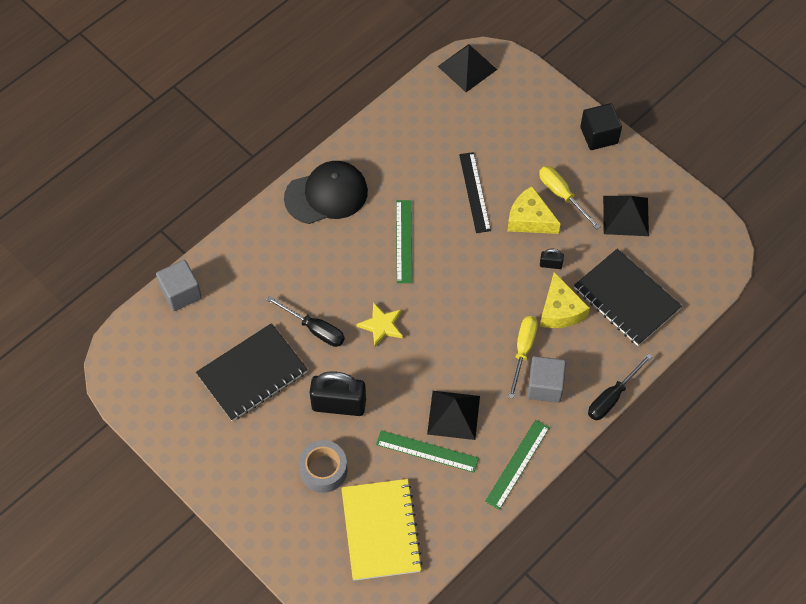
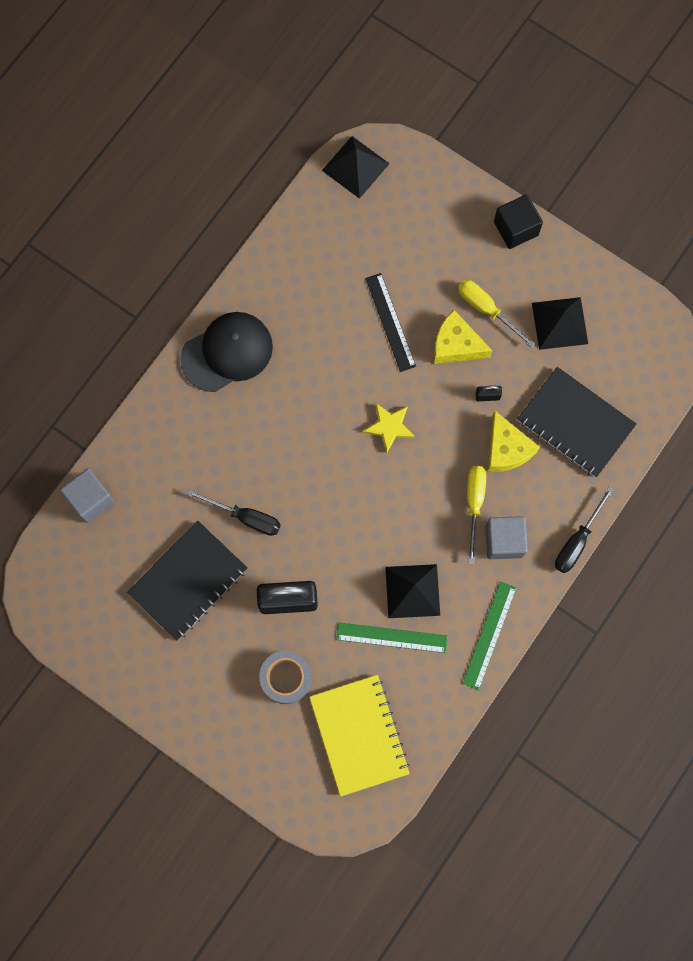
camera: 10 degrees left, 15 degrees up
yellow star [357,302,403,347] -> yellow star moved to [363,403,415,453]
green ruler [396,200,412,283] -> none

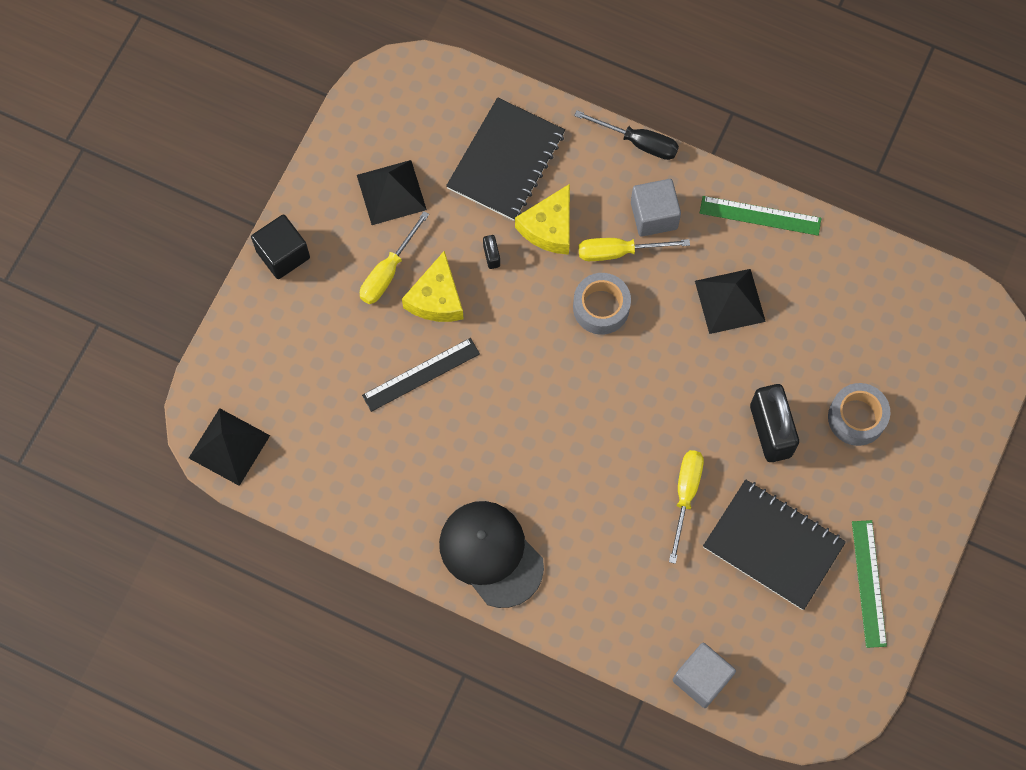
camera: 100 degrees left, 5 degrees down
black screwdriver [187,489,281,536] -> yellow screwdriver [669,450,704,564]
yellow notebook [309,675,410,797] -> none
green ruler [336,623,448,653] -> green ruler moved to [852,520,887,648]
yellow star [363,403,415,453] -> none
yellow cheese [487,411,540,472] -> yellow cheese turned 150 degrees clockwise [515,184,570,255]
none -> grey tape [573,273,631,335]

